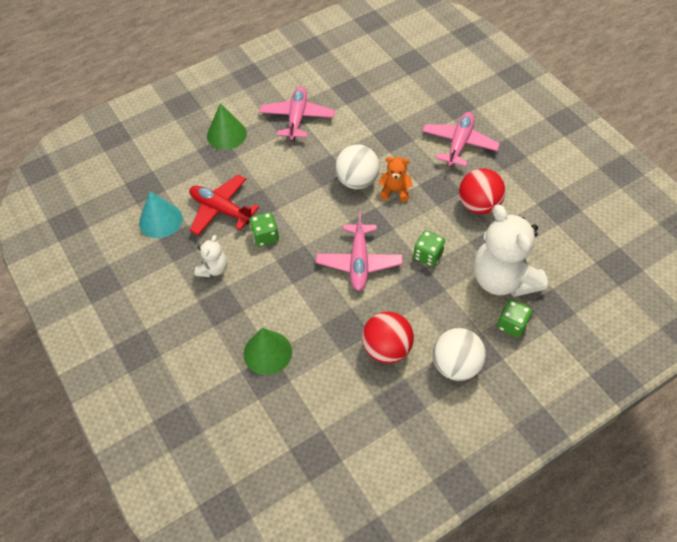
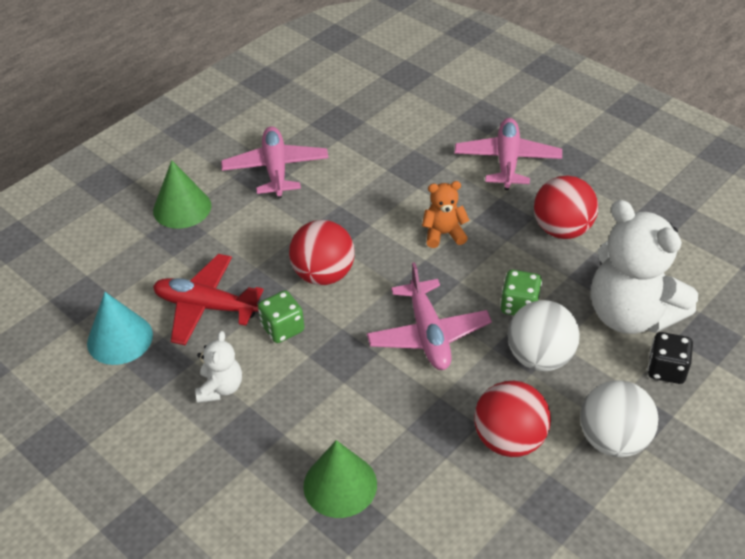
camera: 15 degrees left, 10 degrees down
white ball [335,145,379,189] -> white ball moved to [508,300,580,371]
green dice [497,299,532,338] -> black dice [648,332,693,384]
none -> red ball [289,220,355,285]

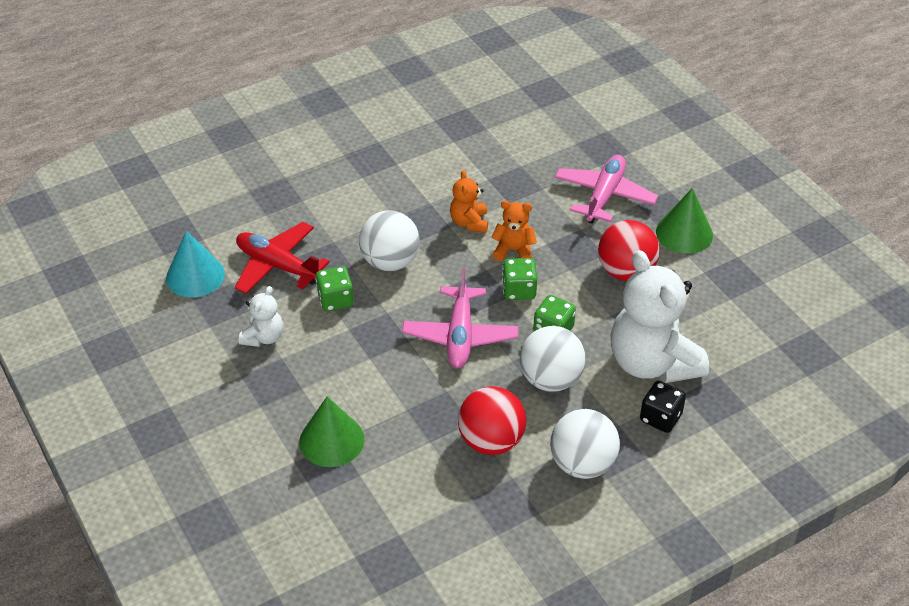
camera: 15 degrees right, 0 degrees up
green cone [153,160,211,229] -> green cone moved to [656,188,713,254]
pink plane [221,126,329,198] -> none
red ball [289,220,355,285] -> white ball [359,210,420,271]
none -> orange teddy bear [450,170,488,233]
none -> green dice [502,258,537,300]

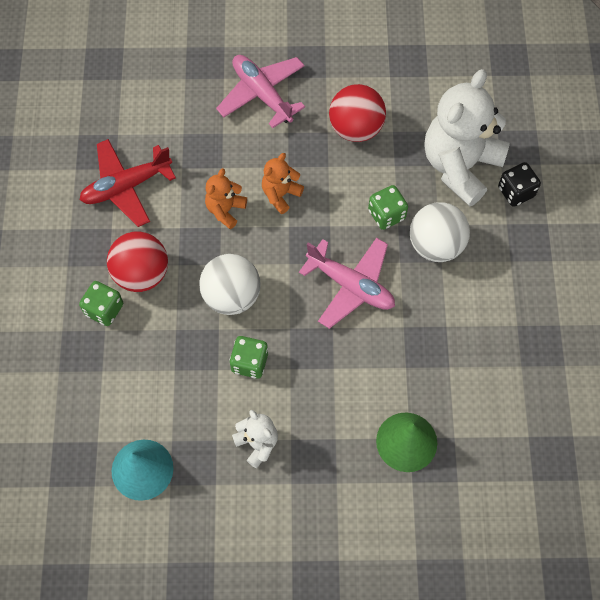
camera: 60 degrees left, 20 degrees up
red plane [235,222,329,294] -> red plane moved to [80,139,176,227]
orange teddy bear [450,170,488,233] -> orange teddy bear turned 90 degrees clockwise [205,168,247,229]
red ball [458,386,526,455] -> red ball moved to [107,232,168,292]
green dice [502,258,537,300] -> green dice moved to [79,281,123,326]
white ball [550,409,620,479] -> none
white teddy bear [610,250,709,383] -> white teddy bear turned 120 degrees clockwise [425,69,510,206]
green cone [656,188,713,254] -> none

